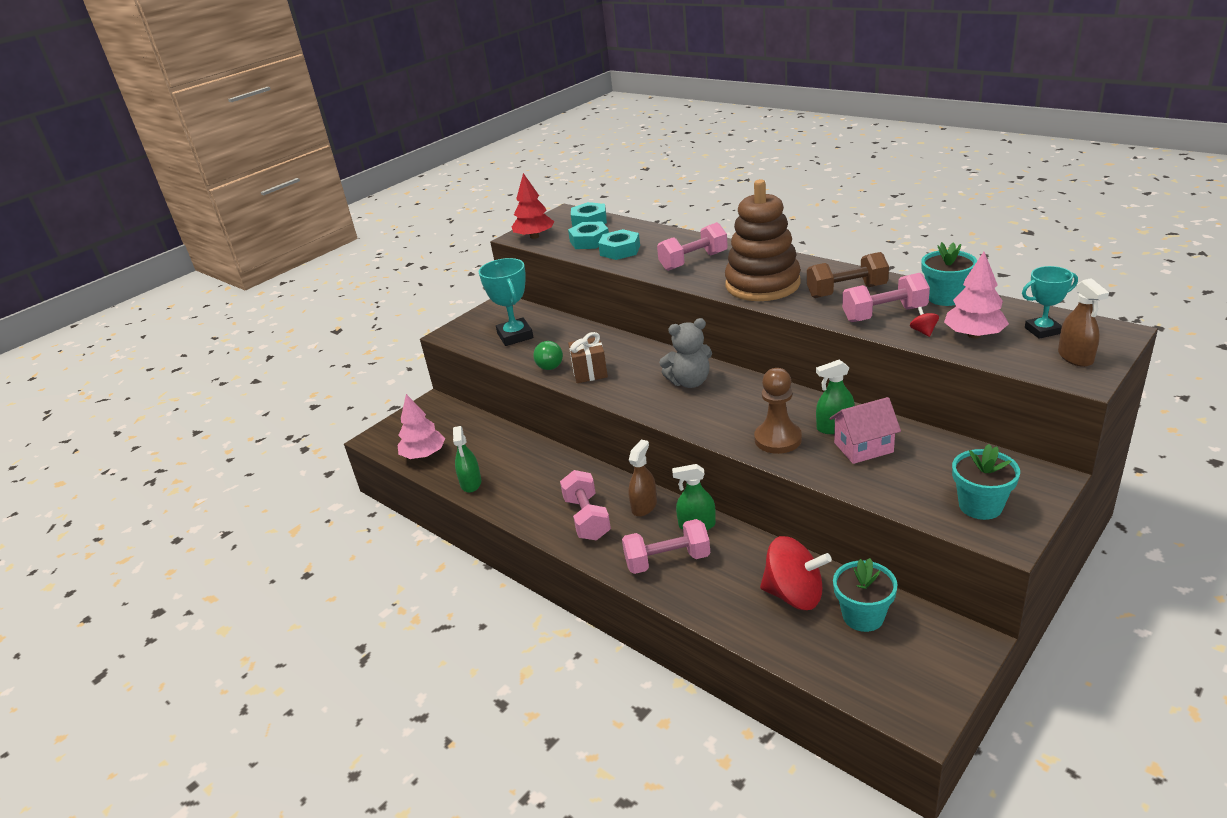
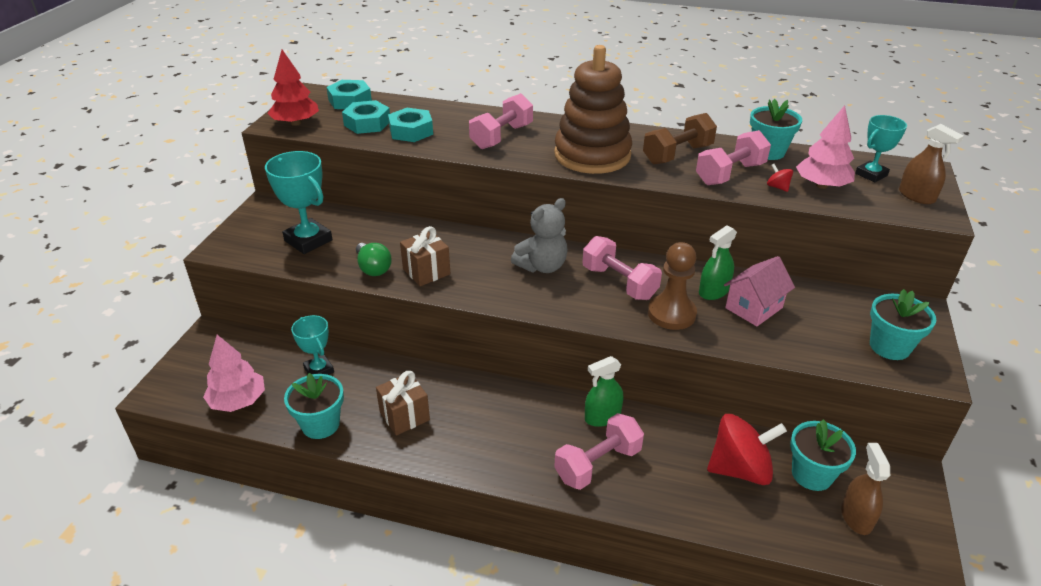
camera: 30 degrees left, 5 degrees up
green spray bottle [453,426,481,493] -> turquoise flower pot [284,373,344,439]
pink dumbbell [560,470,611,540] -> pink dumbbell moved to [583,236,662,300]
brown spray bottle [628,440,657,517] -> brown spray bottle moved to [841,443,890,535]
none -> turquoise trophy [291,315,334,375]
none -> brown gift [376,371,430,436]

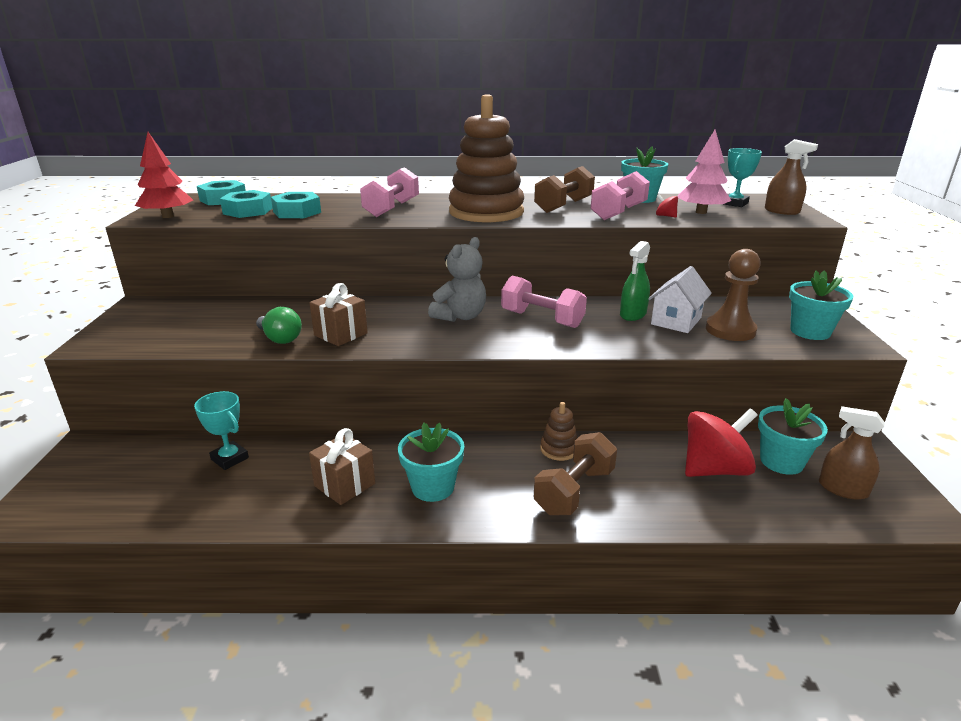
camera: 15 degrees left, 10 degrees down
pink tree [203,335,265,412] -> none
turquoise trophy [265,151,333,254] -> none
turquoise flower pot [284,373,344,439] -> turquoise flower pot moved to [398,423,464,502]
pink dumbbell [554,413,644,490] -> brown dumbbell [534,432,617,516]
green spray bottle [585,356,623,427] -> brown stacking toy [540,402,577,461]
brown pawn [648,242,697,330] -> brown pawn moved to [706,249,761,341]
pink house [724,256,795,326] -> white house [648,266,712,333]
brown spray bottle [841,443,890,535] -> brown spray bottle turned 45 degrees counterclockwise [819,406,885,500]

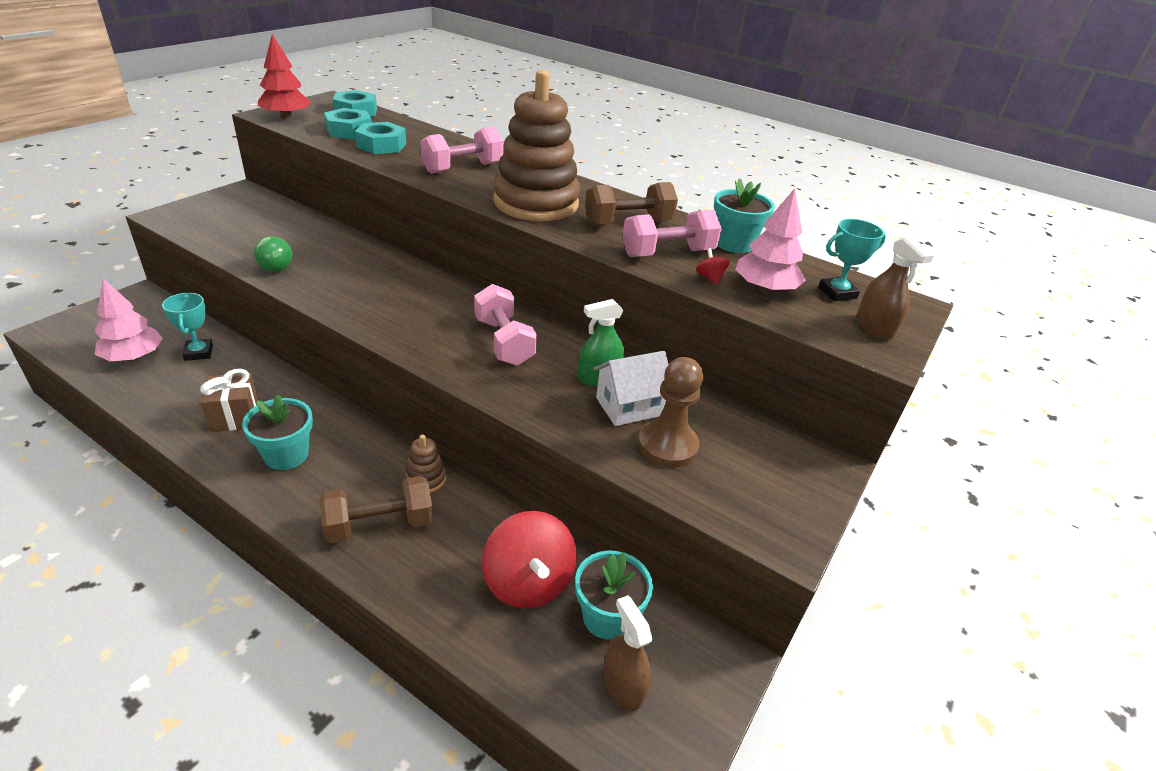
camera: 30 degrees right, 10 degrees up
brown gift [309,283,368,346] -> none
grey teddy bear [428,237,486,322] -> none
red spinning top [685,408,757,477] -> red spinning top turned 60 degrees clockwise [482,511,577,609]
turquoise flower pot [789,270,853,340] -> none
none -> pink tree [95,279,163,361]

